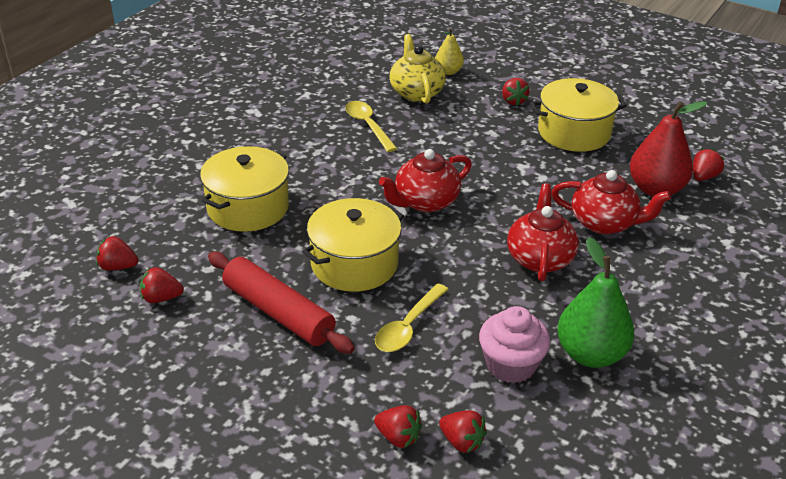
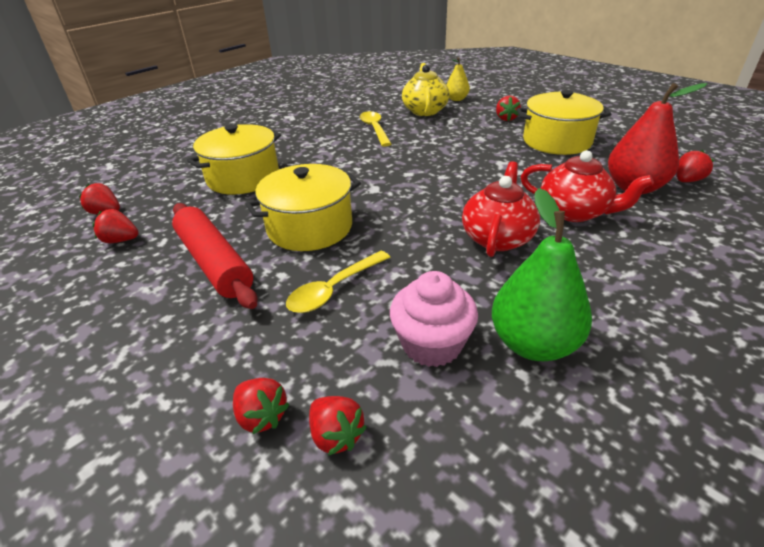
camera: 15 degrees right, 0 degrees up
red teapot [379,149,472,212] -> none

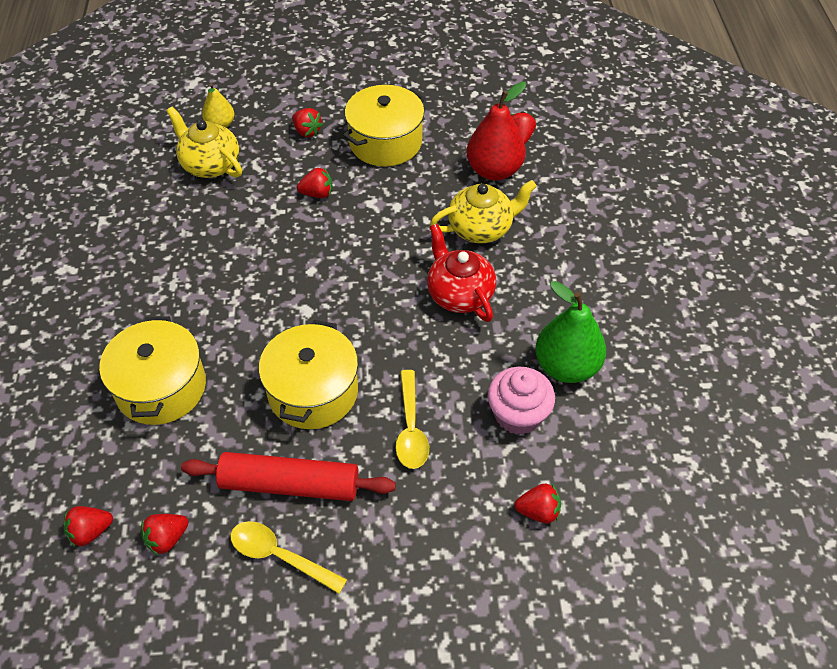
camera: 50 degrees left, 15 degrees up
red strawberry [233,378,290,434] -> red strawberry moved to [297,168,332,198]
yellow spoon [360,111,391,147] -> yellow spoon moved to [231,521,347,594]
red teapot [521,150,654,222] -> yellow teapot [430,180,537,243]

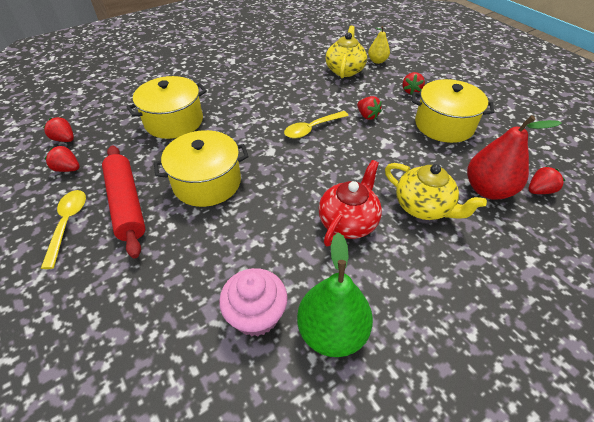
camera: 60 degrees right, 5 degrees down
yellow spoon [395,370,429,469] -> yellow spoon moved to [284,111,349,138]
red strawberry [514,484,561,524] -> none

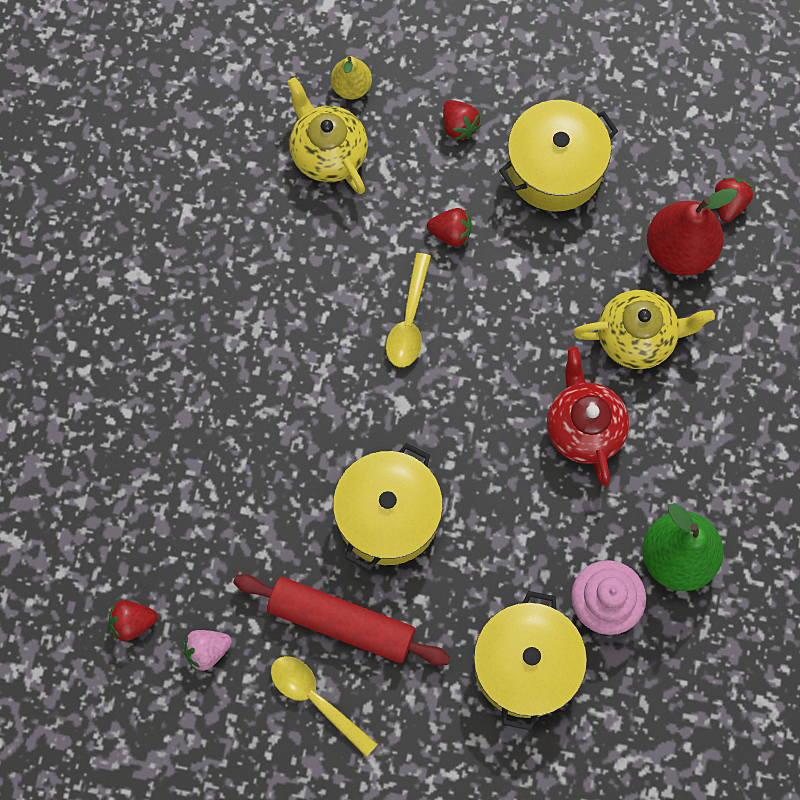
camera: 45 degrees left, 25 degrees up
red strawberry [45,146,80,172] -> pink strawberry [184,630,232,671]
yellow pot [127,76,207,139] -> yellow pot moved to [474,591,587,731]

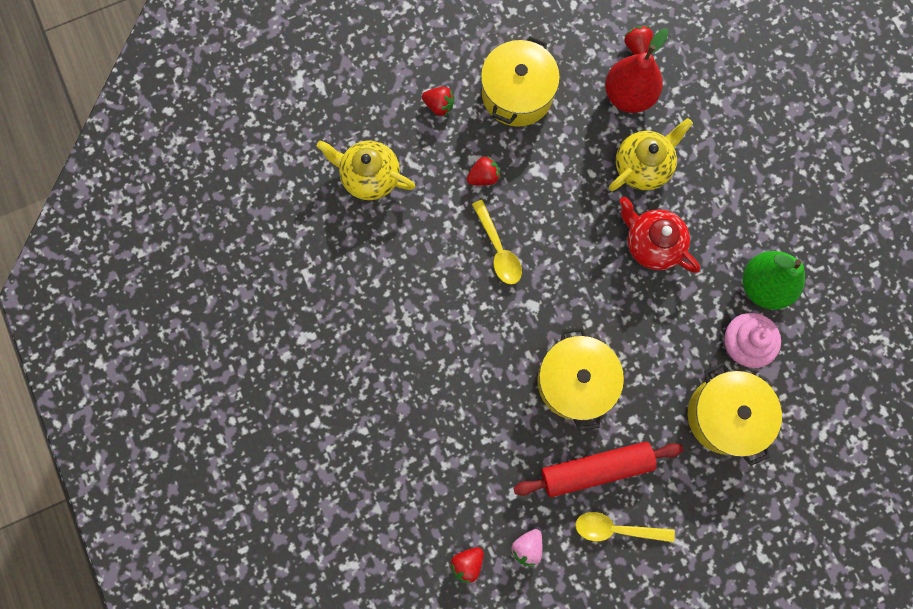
camera: 35 degrees left, 5 degrees up
yellow pear [331,56,372,99] -> none

